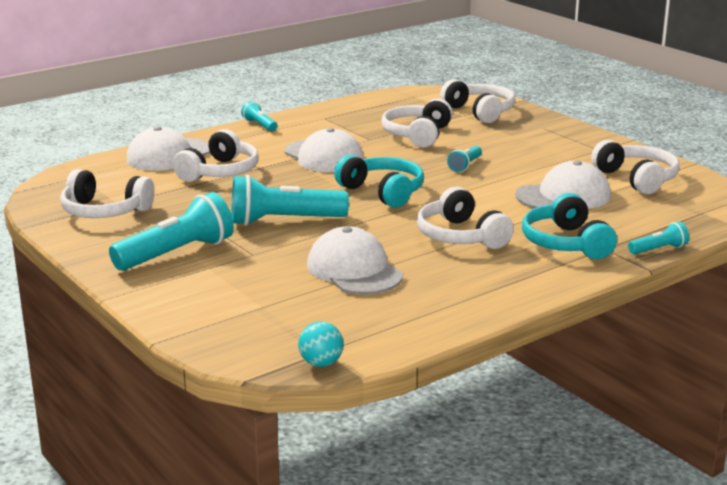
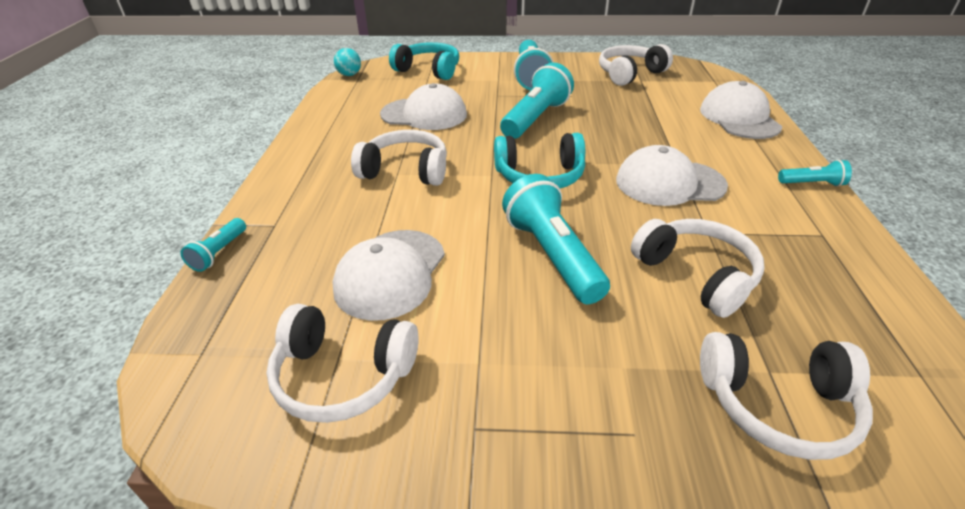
camera: 130 degrees right, 15 degrees up
white headphones [173,129,259,182] -> none
turquoise flashlight [447,146,482,172] -> turquoise flashlight [502,174,610,304], size x2.02
turquoise headphones [522,193,617,259] -> turquoise headphones moved to [389,42,459,80]

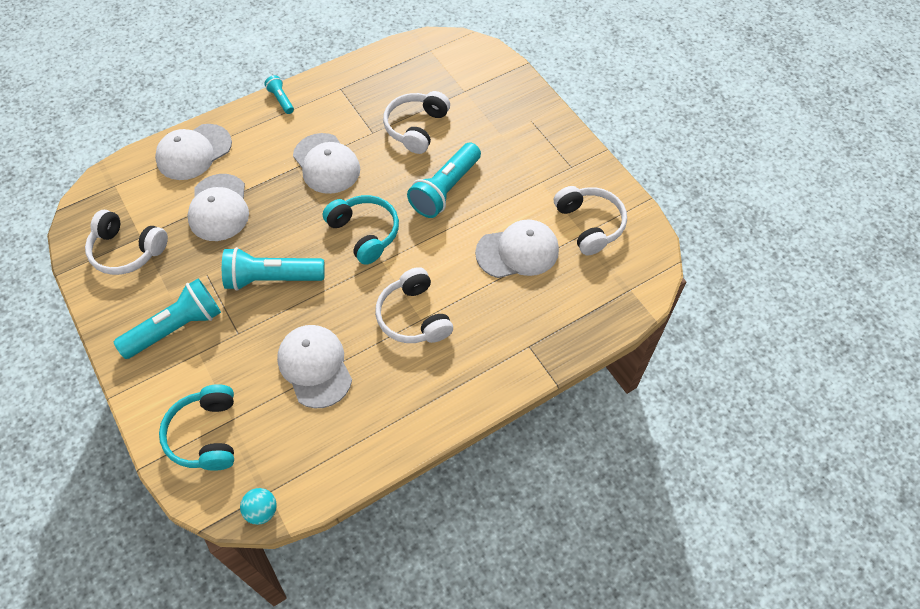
camera: 125 degrees left, 20 degrees up
turquoise flashlight [180,218,246,272] -> none
white headphones [700,332,873,460] -> none
none -> white cap [187,174,249,241]

